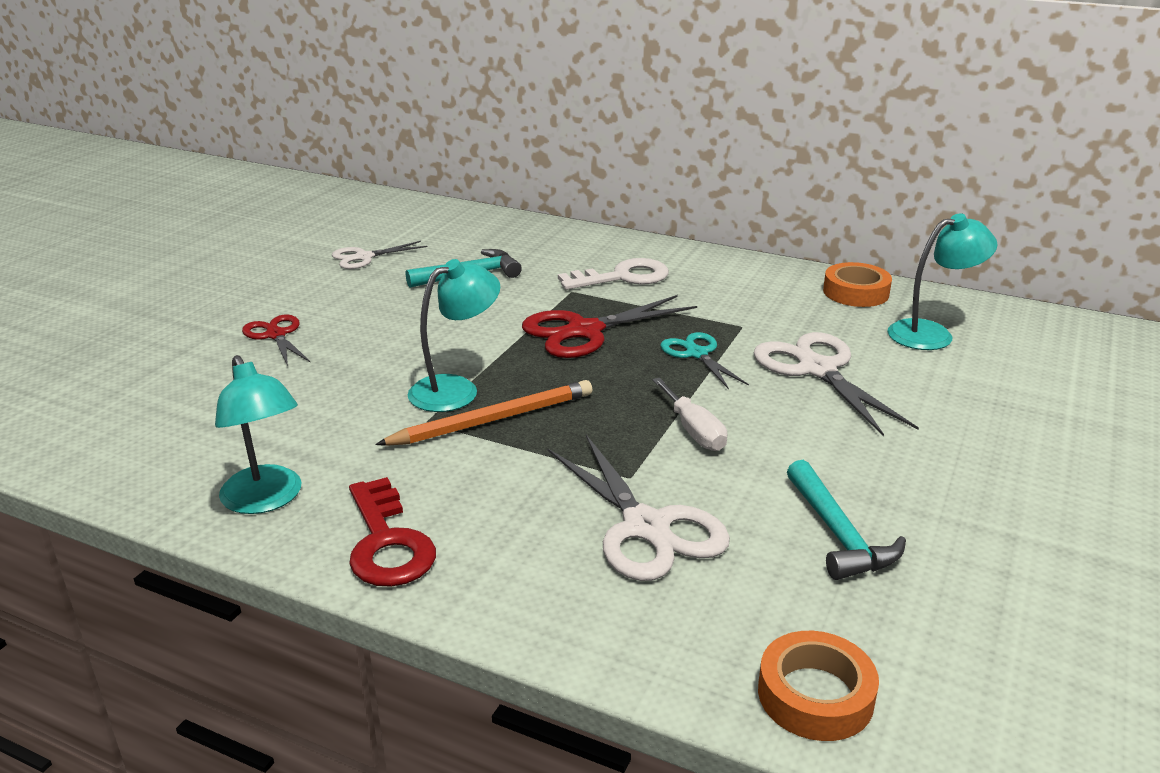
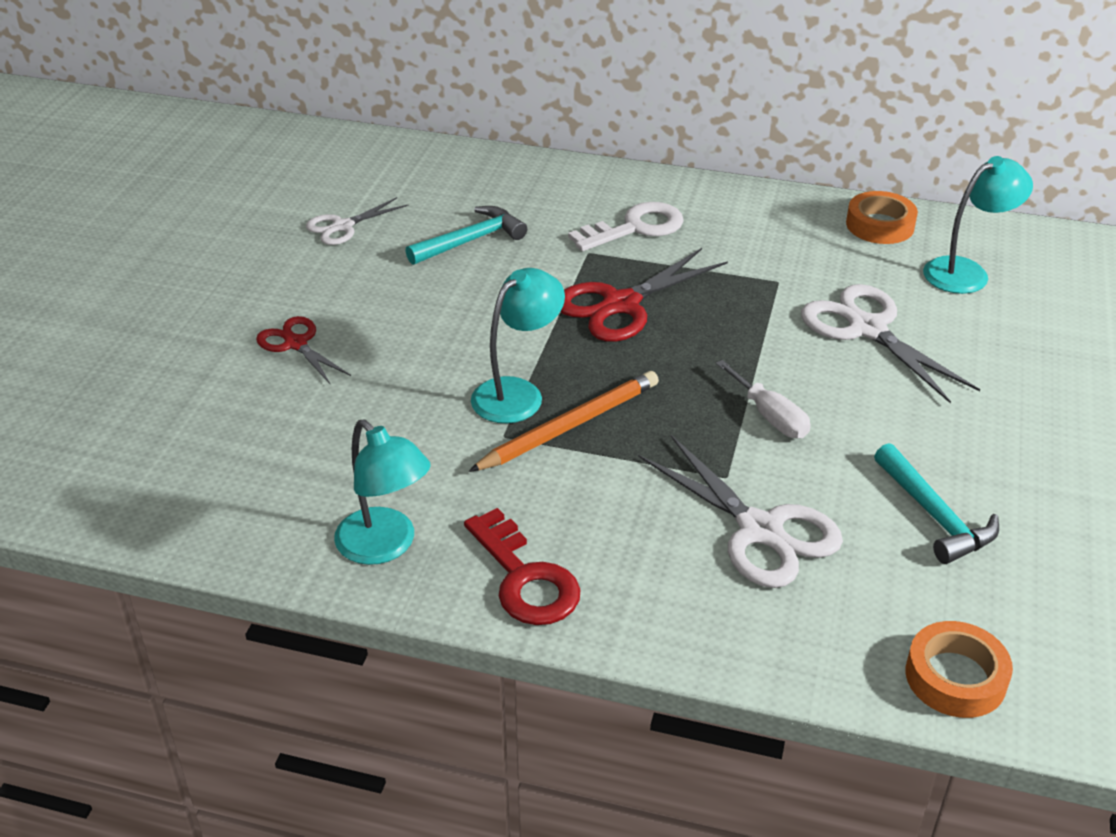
camera: 10 degrees left, 10 degrees up
turquoise scissors [660,332,749,389] -> none

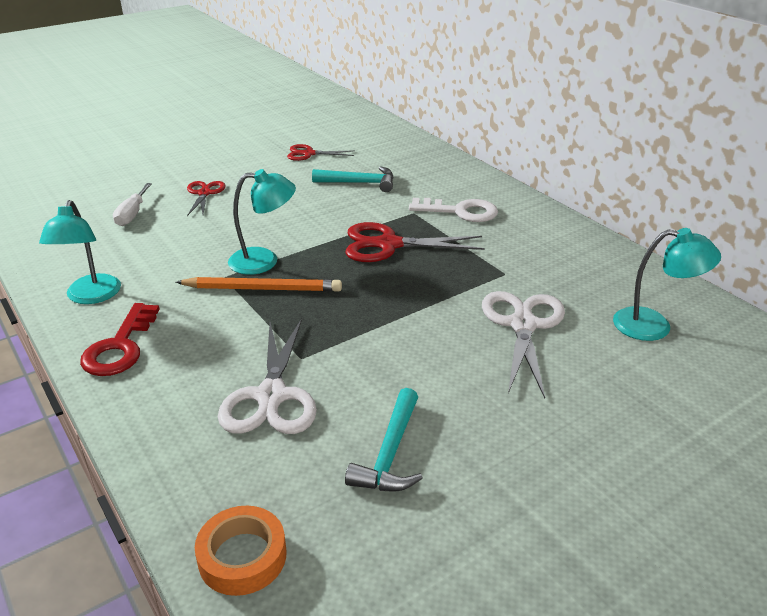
camera: 40 degrees right, 5 degrees down
white scissors [306,197,408,245] -> red scissors [287,144,355,161]
white screwdriver [716,360,811,438] -> white screwdriver moved to [113,183,152,226]
orange tape [846,191,918,244] -> none

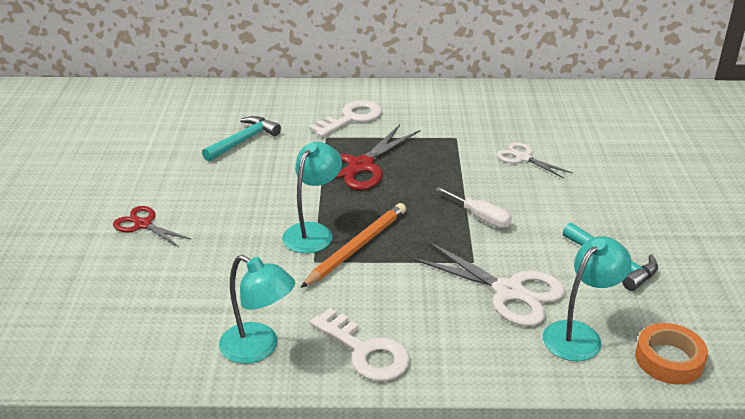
camera: 55 degrees left, 0 degrees up
red key [80,303,160,376] -> white key [310,308,410,381]
white screwdriver [113,183,152,226] -> white screwdriver moved to [436,187,512,228]
red scissors [287,144,355,161] -> none
white scissors [482,291,565,398] -> white scissors [497,142,573,179], size x0.60
turquoise lamp [613,228,721,341] -> turquoise lamp moved to [543,236,632,361]

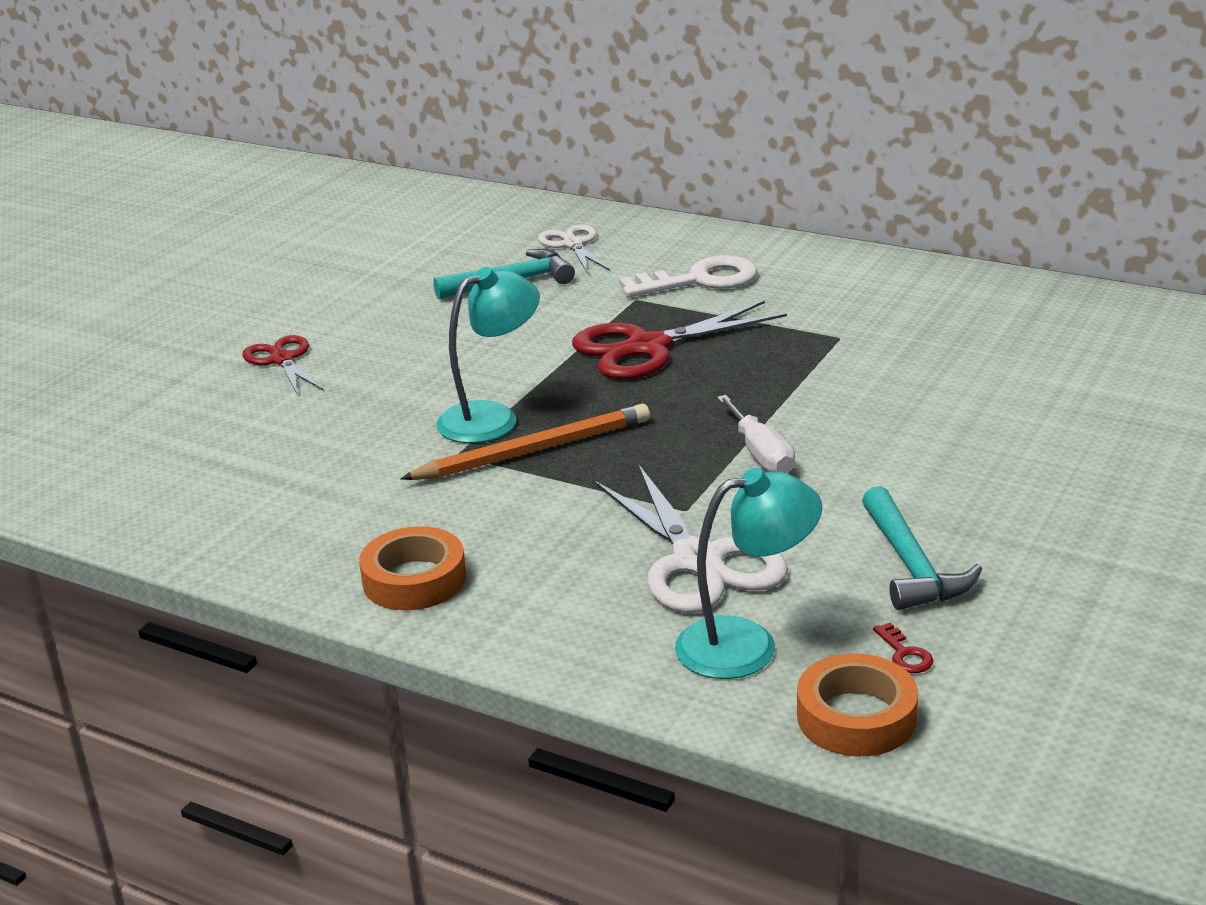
camera: 30 degrees right, 5 degrees down
turquoise lamp [219,255,295,364] -> none
white key [310,308,410,381] -> orange tape [359,526,466,610]
white scissors [497,142,573,179] -> white scissors moved to [538,225,610,274]
none -> red key [873,623,933,673]

